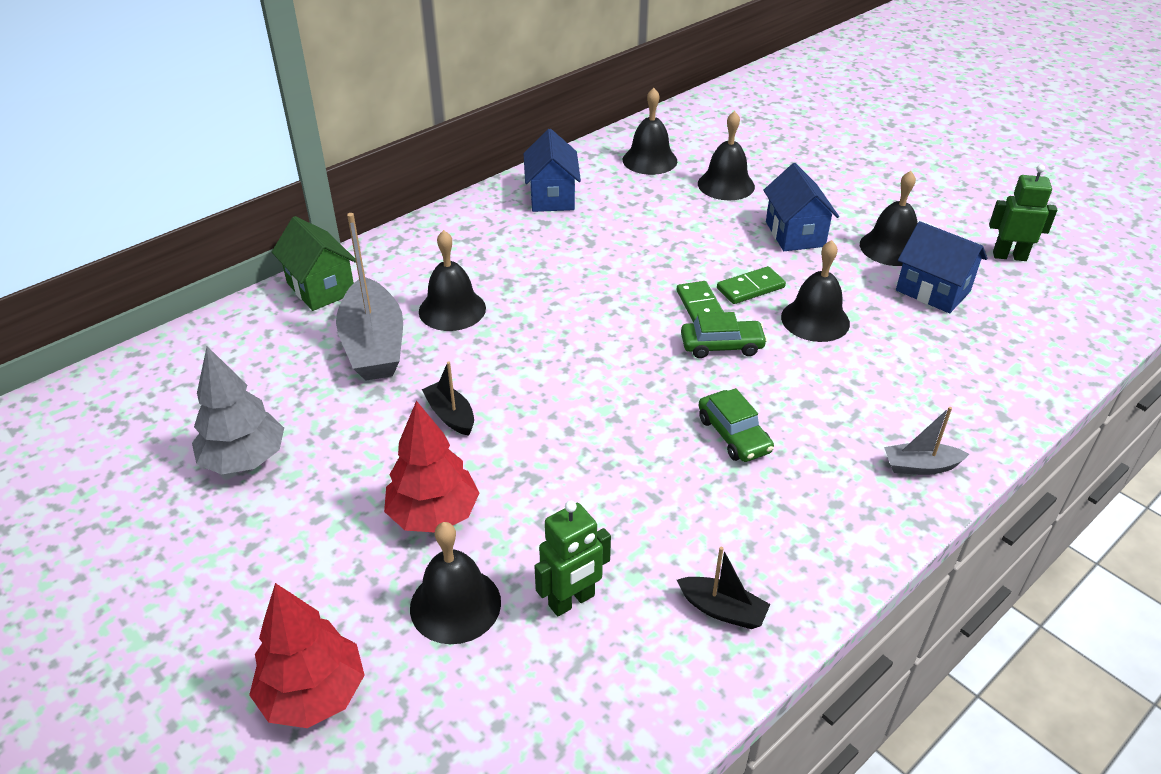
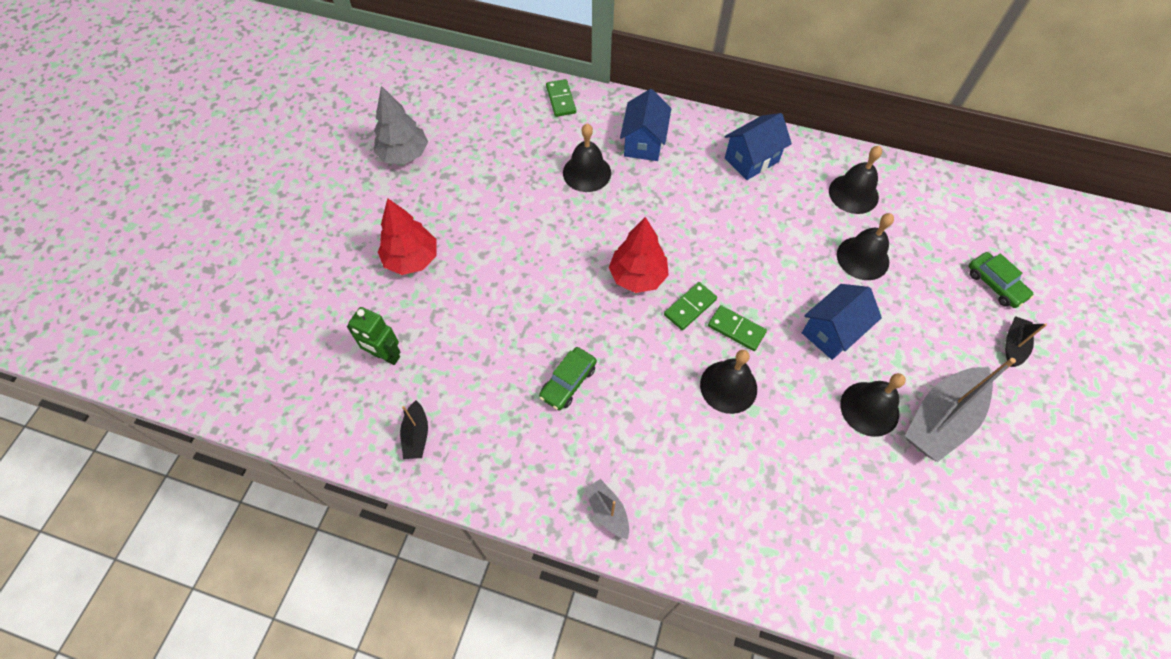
camera: 60 degrees right, 20 degrees up
red tree [249,583,365,728] -> red tree moved to [609,217,669,293]
green house [272,216,356,311] -> green domino [546,79,576,117]
grey boat [336,213,403,381] -> grey boat moved to [905,358,1016,462]
black bell [410,522,501,644] -> none
black boat [422,361,474,436] -> black boat moved to [1005,316,1047,367]
green car [681,312,767,358] -> green car moved to [969,252,1034,308]
blue house [896,221,987,313] -> blue house moved to [620,89,671,161]
green robot [989,165,1057,261] -> none

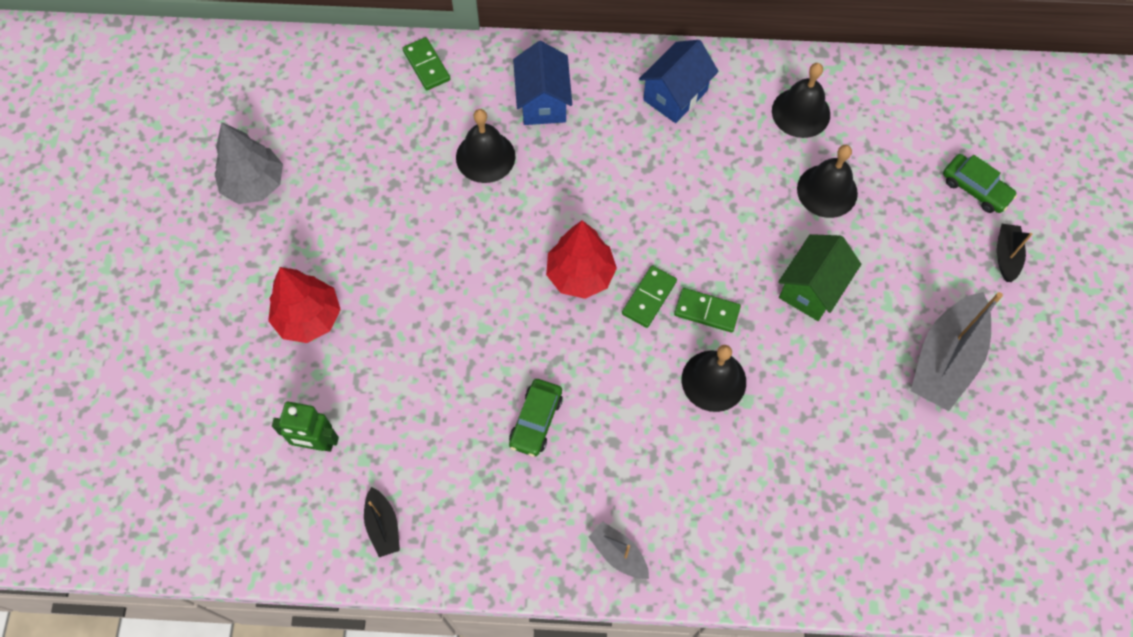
camera: 15 degrees left, 5 degrees up
blue house [802,284,882,360] -> green house [778,234,861,321]
black bell [840,373,906,437] -> none

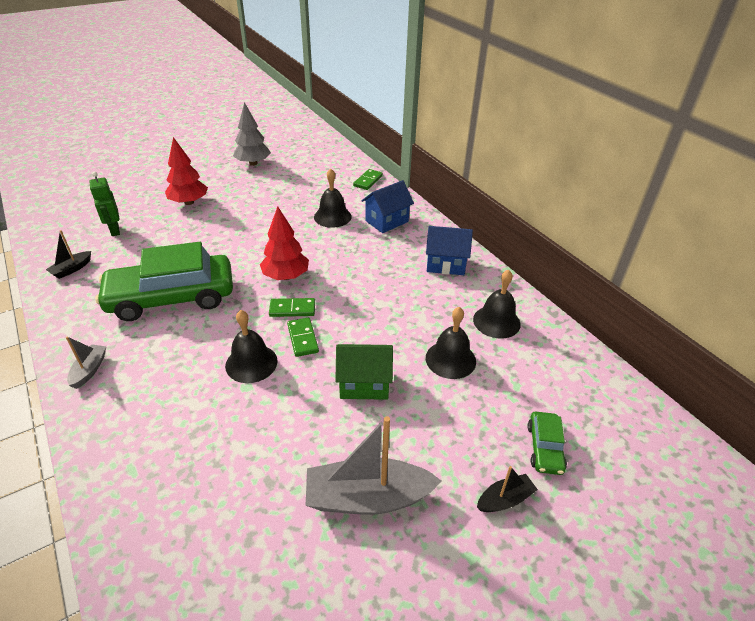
camera: 55 degrees right, 25 degrees down
green car [509,379,563,457] -> green car [95,242,233,321], size x2.32

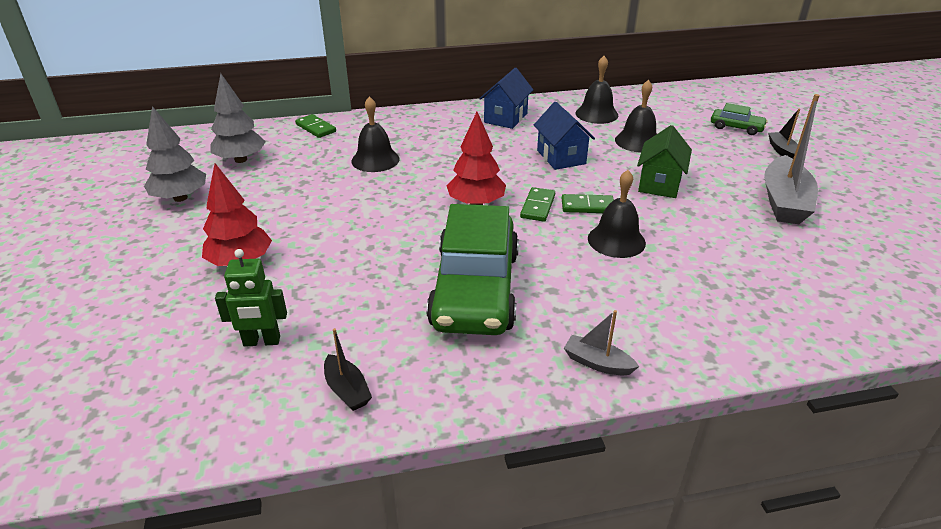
camera: 70 degrees left, 5 degrees down
blue house [362,180,414,233] -> blue house moved to [534,102,595,170]
none -> grey tree [210,73,266,163]

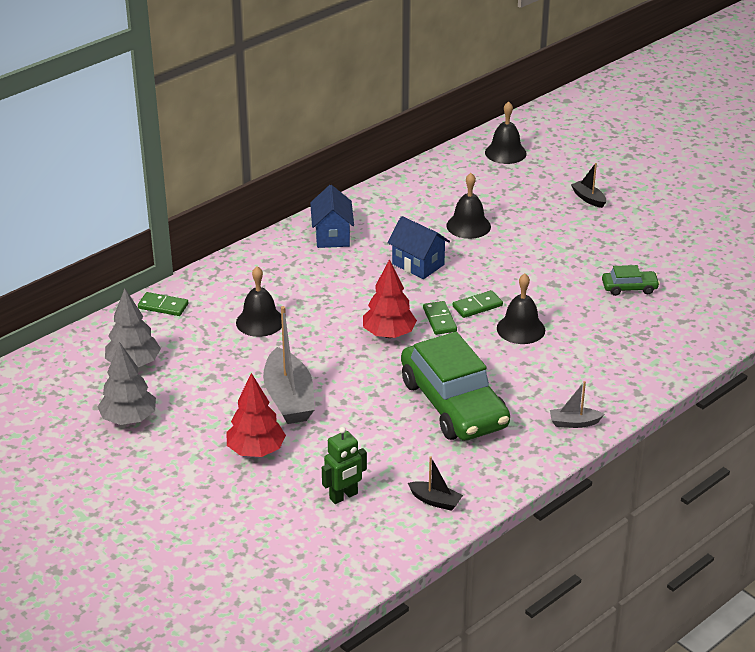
camera: 30 degrees left, 0 degrees up
black bell [576,56,618,124] -> black bell moved to [485,101,527,164]
green house [637,125,692,198] -> none
green car [711,103,768,135] -> green car moved to [602,265,660,296]
grey boat [764,94,819,224] -> grey boat moved to [263,306,315,424]

